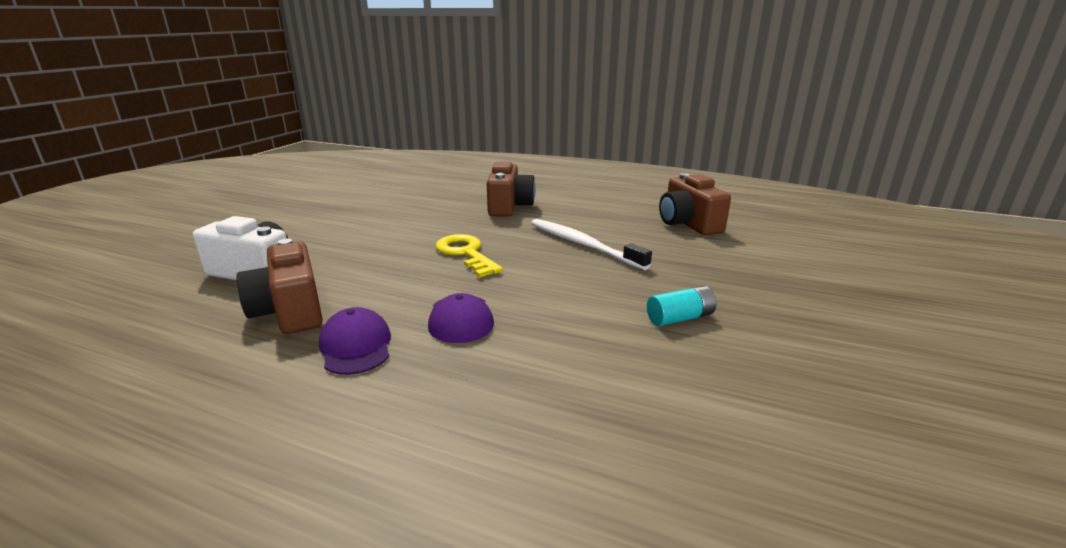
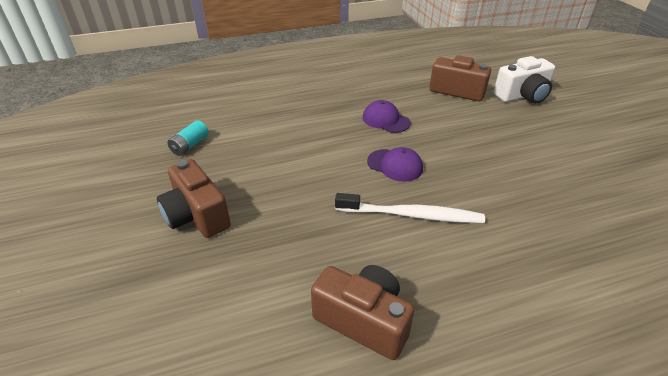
camera: 140 degrees right, 15 degrees up
purple cap [319,307,391,375] -> purple cap moved to [367,147,423,182]
yellow key [435,234,503,278] -> none
brown camera [487,161,536,217] -> brown camera moved to [157,159,231,238]
turquoise battery [647,286,716,326] -> turquoise battery moved to [167,120,209,156]

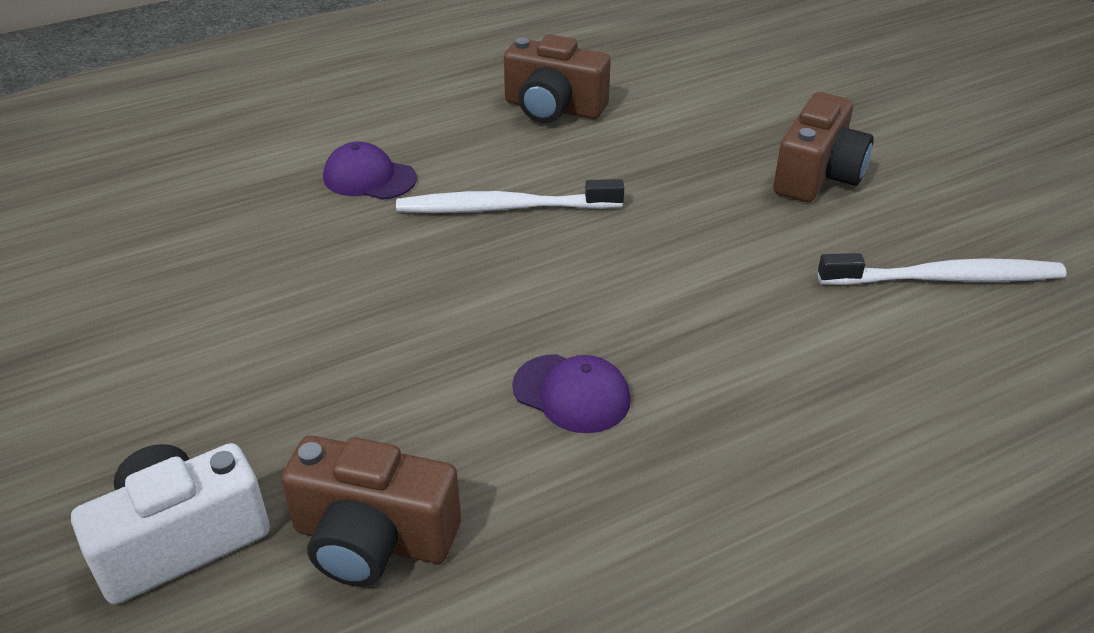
camera: 170 degrees right, 0 degrees up
brown camera [157,159,231,238] -> brown camera turned 75 degrees clockwise [773,92,874,202]
turquoise battery [167,120,209,156] -> white toothbrush [818,253,1067,285]
purple cap [367,147,423,182] -> purple cap moved to [323,141,417,200]

